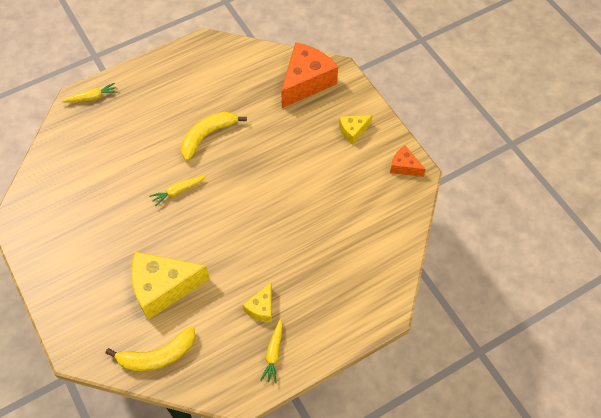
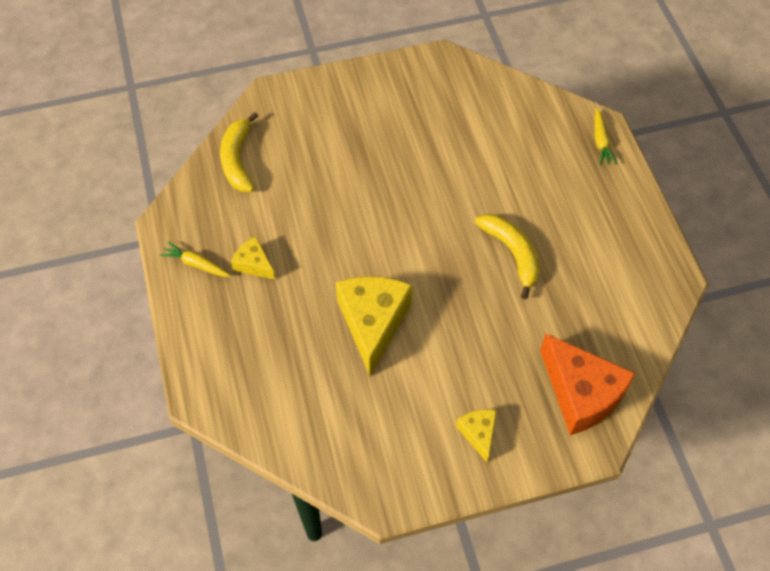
camera: 105 degrees right, 0 degrees up
yellow cheese [131,252,210,320] -> yellow cheese moved to [336,276,413,376]
yellow carrot [149,175,206,207] -> none
orange cheese [390,146,426,177] -> none

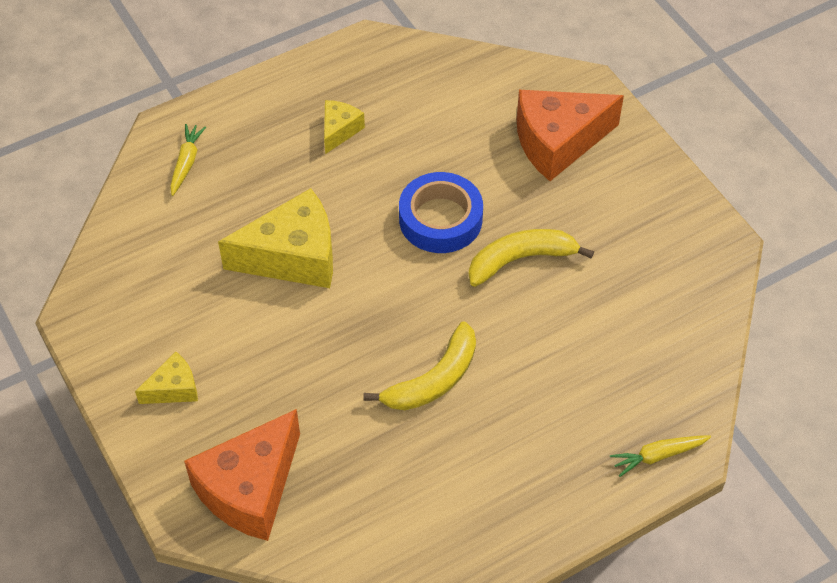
camera: 75 degrees right, 5 degrees down
yellow carrot [159,241,231,277] -> yellow carrot moved to [170,124,206,196]
yellow banana [220,112,258,192] -> yellow banana moved to [469,229,594,287]
none -> blue tape [399,172,483,253]
none -> orange cheese [517,90,624,181]

